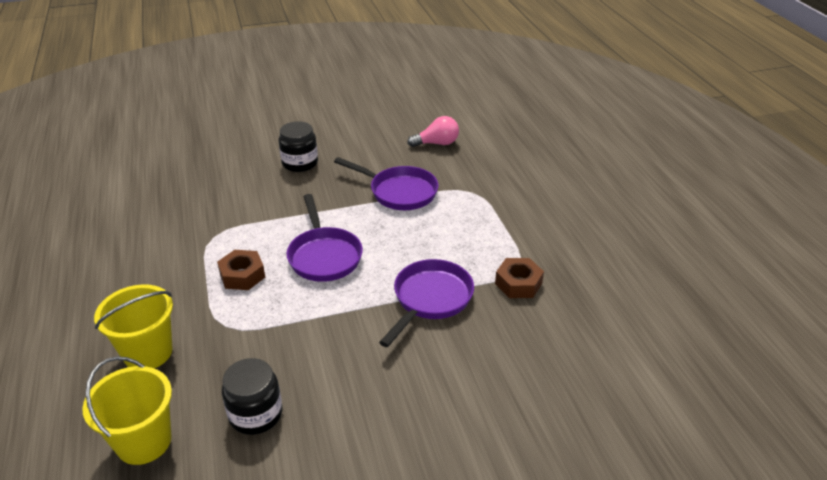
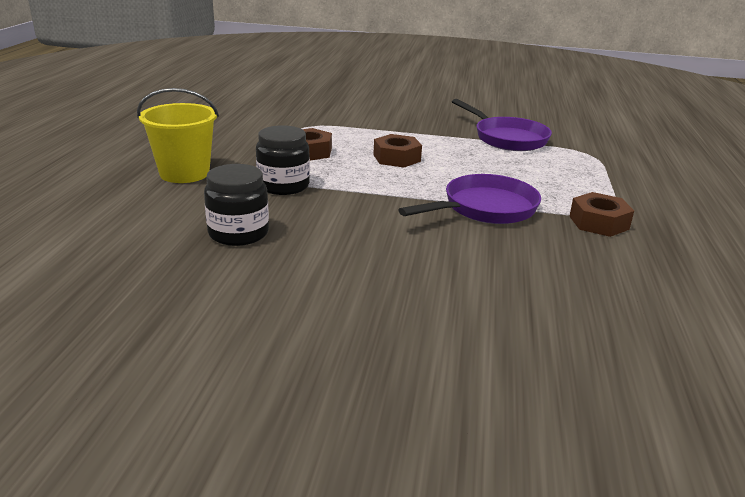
camera: 25 degrees right, 10 degrees down
yellow bucket [82,356,172,465] -> none
black jar [279,121,318,172] -> black jar moved to [256,125,310,195]
purple pan [287,194,363,282] -> brown nut [373,134,422,167]
pink light bulb [407,116,459,147] -> none

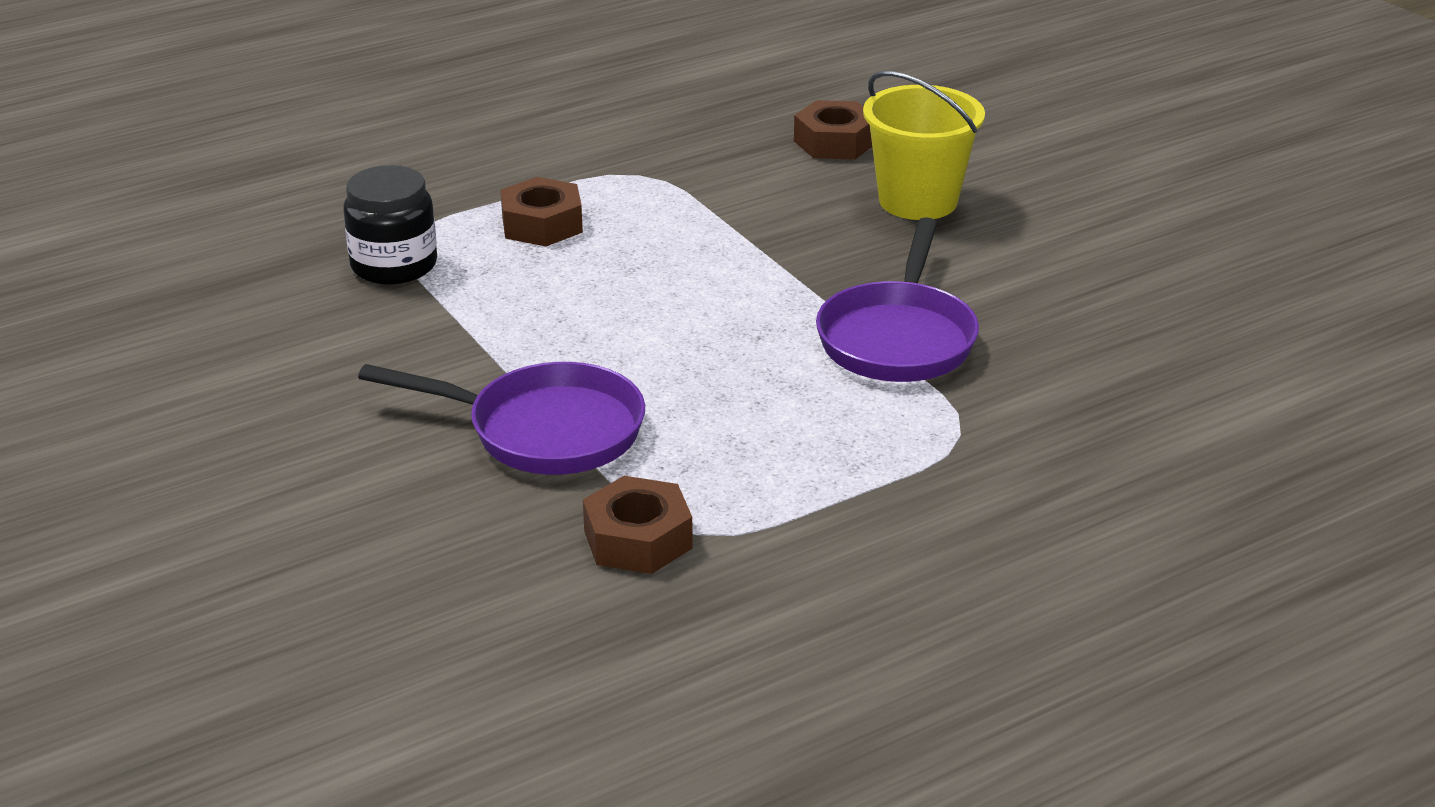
camera: 50 degrees right, 5 degrees up
yellow bucket [137,88,219,183] -> yellow bucket moved to [863,71,985,220]
black jar [204,164,269,246] -> none
brown nut [373,134,422,167] -> brown nut moved to [794,100,872,160]

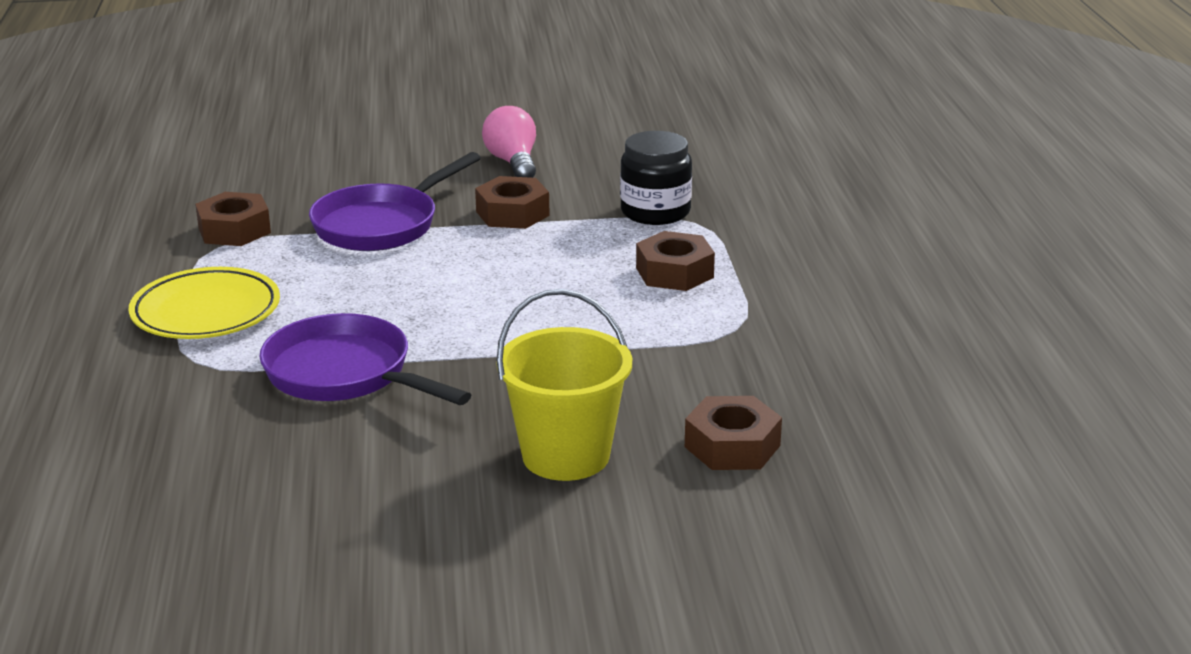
camera: 115 degrees right, 5 degrees down
none -> yellow plate [129,267,280,339]
none -> brown nut [475,176,550,229]
none -> pink light bulb [482,106,536,178]

